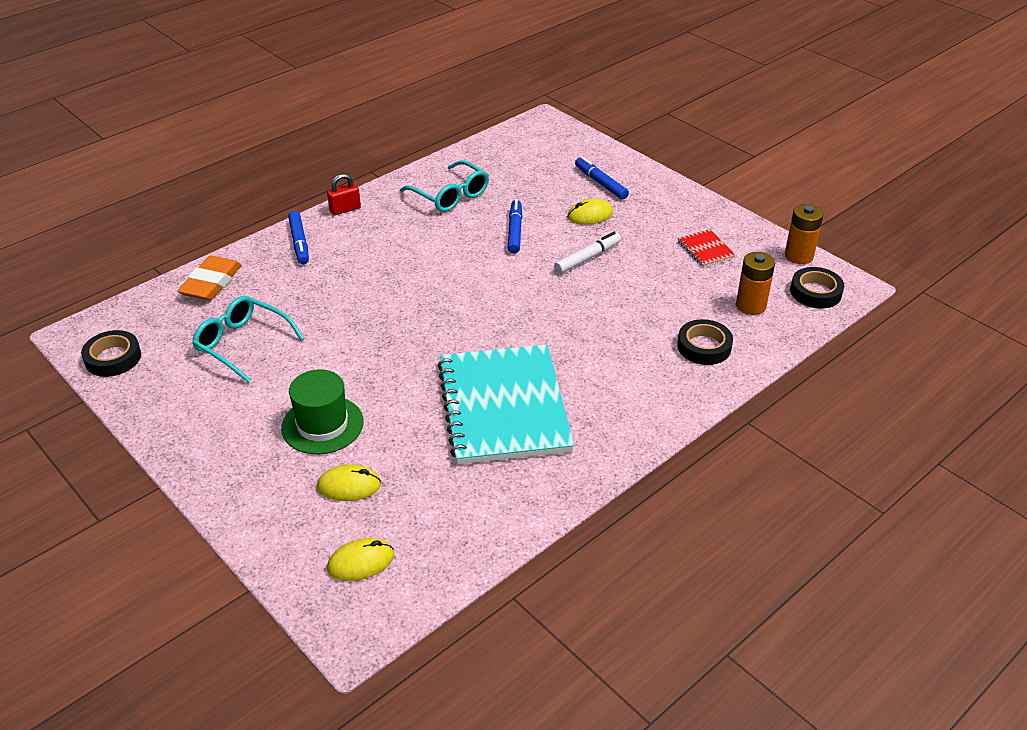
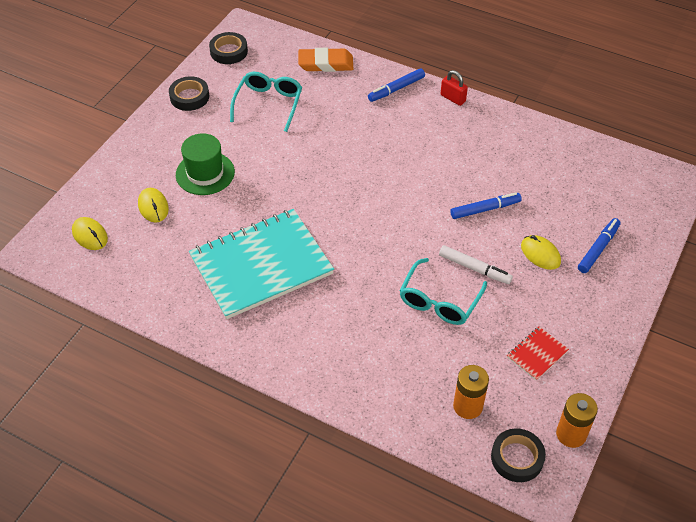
camera: 70 degrees right, 10 degrees up
turquoise glasses [400,160,489,212] -> turquoise glasses moved to [400,258,487,325]
black tape [677,319,733,365] -> black tape moved to [169,76,209,111]

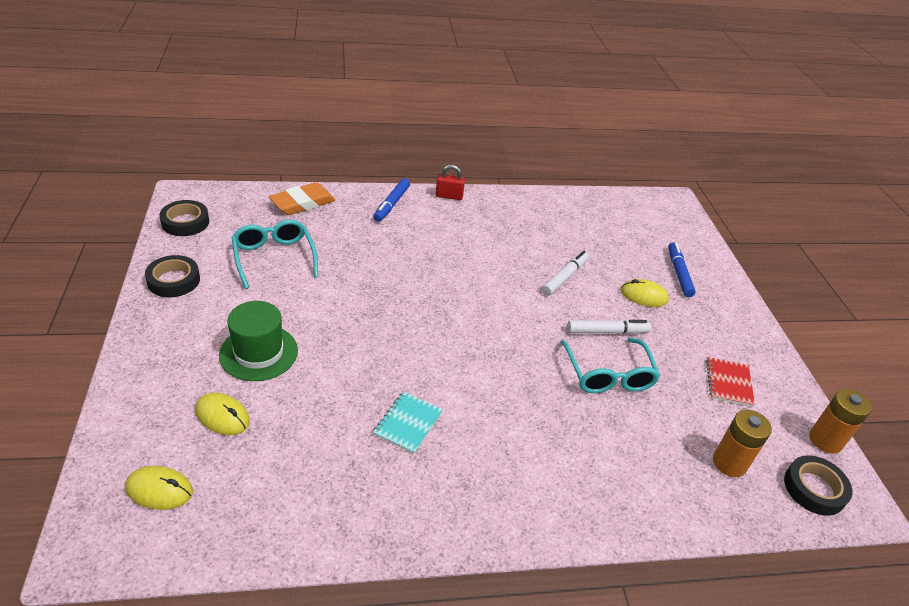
camera: 40 degrees left, 10 degrees down
turquoise notebook [189,209,334,319] -> turquoise notebook [373,392,443,454], size x0.40
blue marker [450,192,522,219] -> white marker [542,251,589,296]

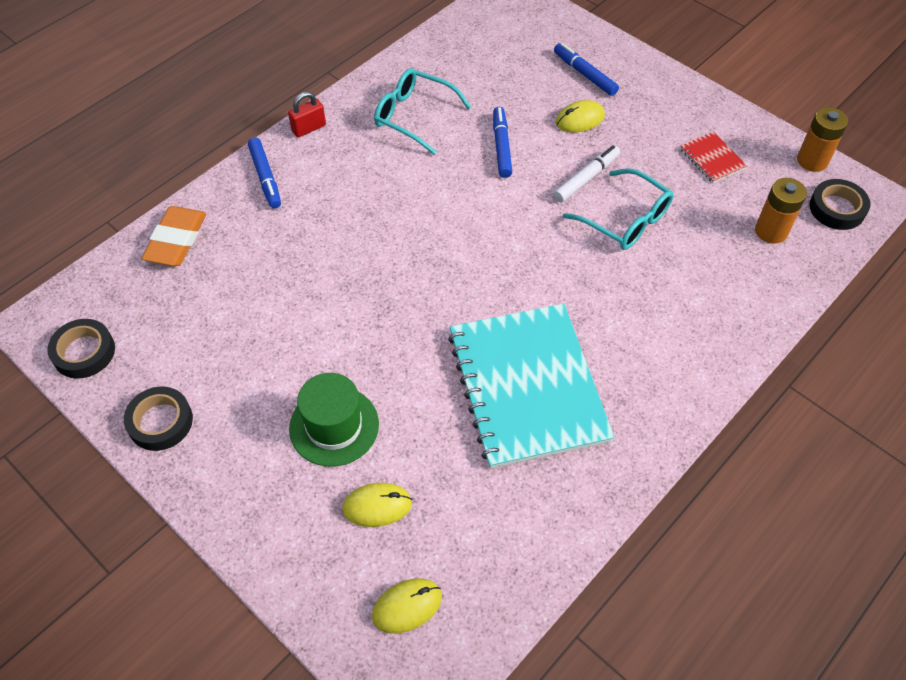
camera: 35 degrees left, 15 degrees up
turquoise glasses [232,220,318,289] -> turquoise glasses moved to [374,68,471,155]
turquoise notebook [373,392,443,454] -> turquoise notebook [448,304,614,469], size x2.50
white marker [542,251,589,296] -> blue marker [493,107,512,178]

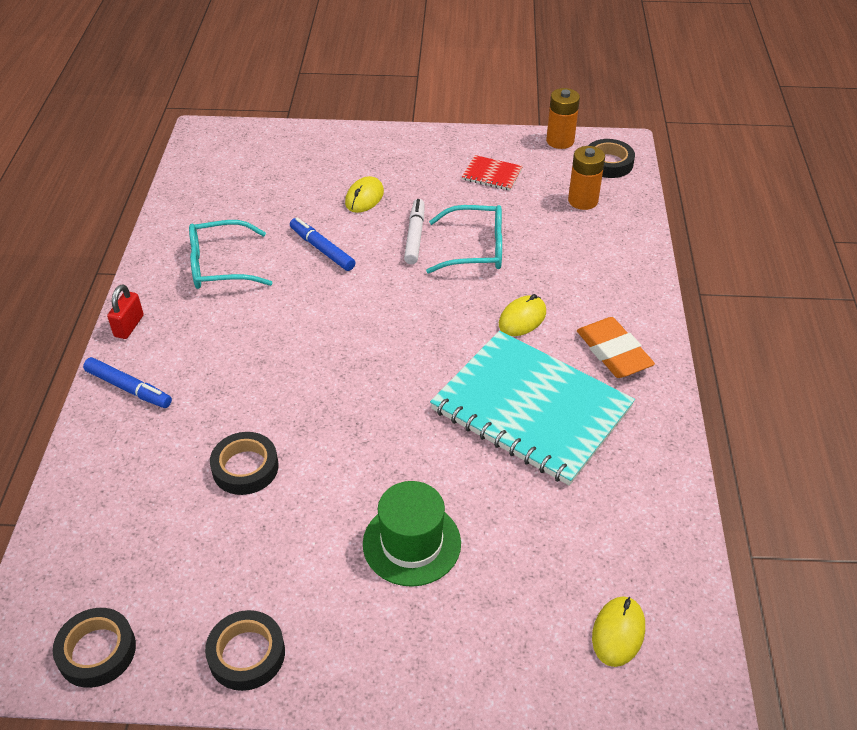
camera: 40 degrees left, 10 degrees down
orange eraser [141,206,206,266] -> orange eraser moved to [577,317,655,378]
yellow mouse [342,483,412,527] -> yellow mouse moved to [499,294,546,336]
blue marker [554,43,619,96] -> none
none -> black tape [210,432,279,495]

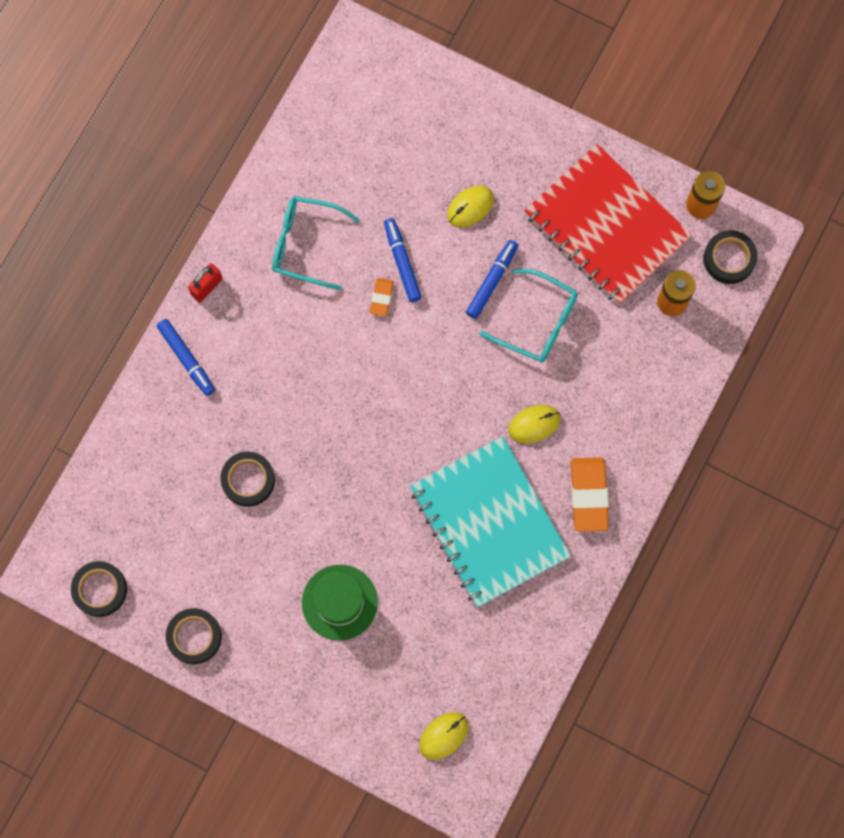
camera: 25 degrees right, 30 degrees up
white marker [404,199,424,264] -> blue marker [466,240,518,319]
red notebook [462,155,523,191] -> red notebook [524,144,692,305], size x2.50
none -> orange eraser [369,278,394,316]

